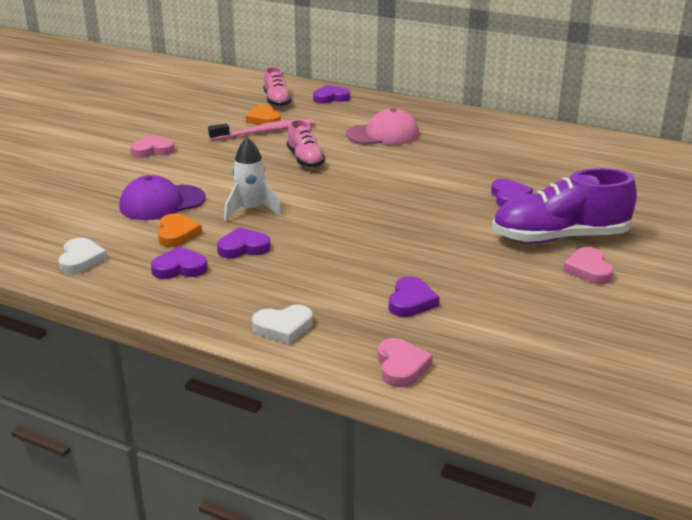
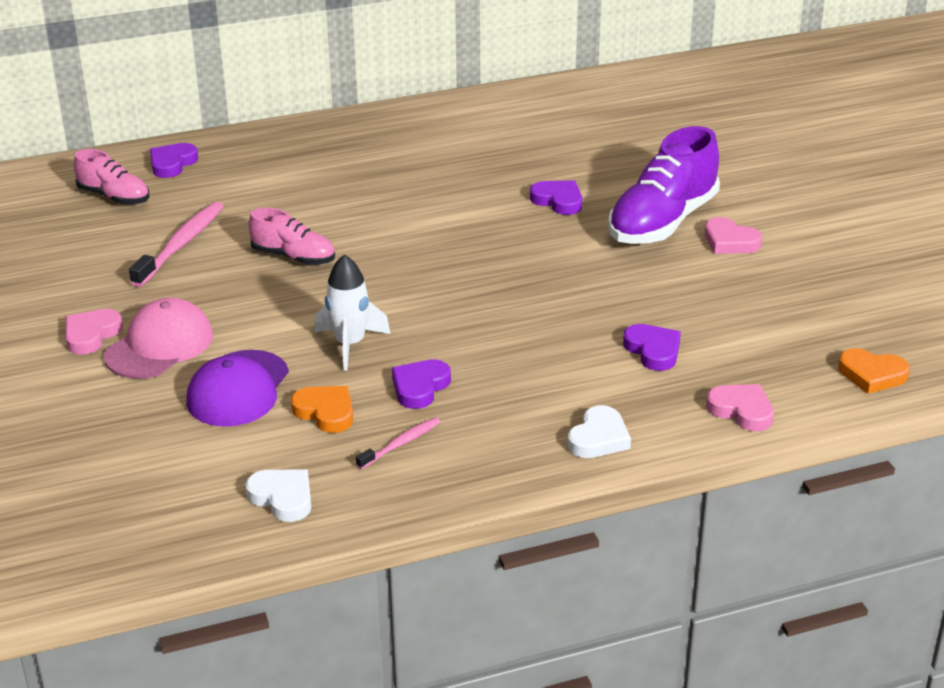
camera: 45 degrees left, 5 degrees up
purple heart [151,246,208,279] -> pink toothbrush [356,417,441,469]
orange heart [246,105,281,125] -> orange heart moved to [838,348,910,394]
pink cap [346,108,419,145] -> pink cap moved to [104,298,213,379]

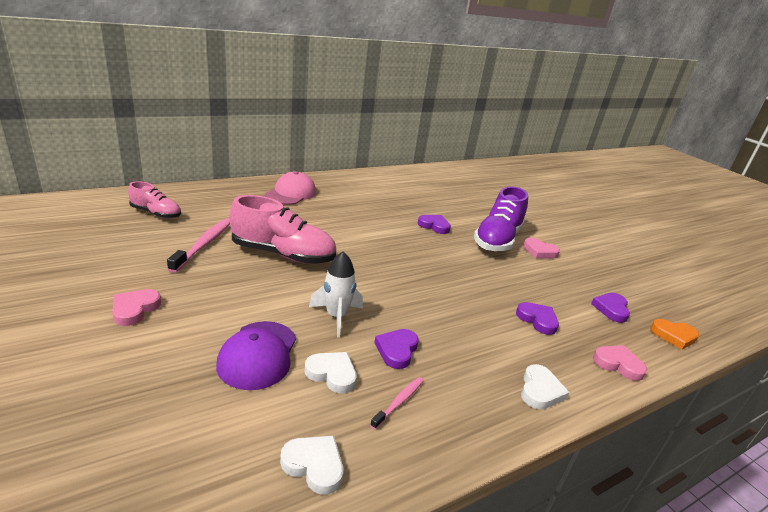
camera: 15 degrees left, 5 degrees down
pink cap [104,298,213,379] -> pink cap moved to [266,171,316,205]
purple heart [150,143,198,178] -> purple heart moved to [591,293,630,323]
pink shoe [248,208,335,265] -> pink shoe [230,195,336,264], size x1.76
orange heart [291,386,353,433] -> white heart [304,352,357,393]

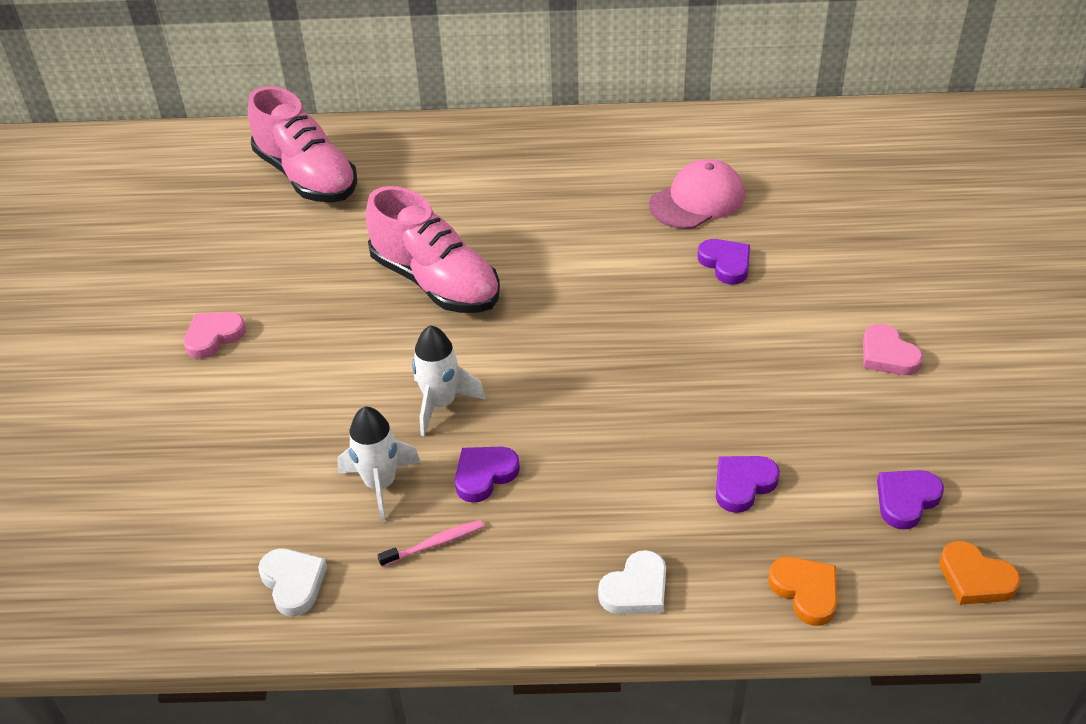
camera: 35 degrees right, 15 degrees up
pink shoe [128,181,181,219] -> pink shoe [248,86,357,202], size x1.76
pink toothbrush [167,218,230,273] -> none
purple cap [216,321,296,390] -> none
pink cap [266,171,316,205] -> pink cap moved to [649,159,745,229]
white heart [304,352,357,393] -> white rocket [337,407,421,522]
purple shoe [474,186,528,251] -> none
purple heart [516,302,559,335] -> purple heart turned 120 degrees counterclockwise [716,456,780,513]
pink heart [593,345,647,381] -> orange heart [768,557,837,626]

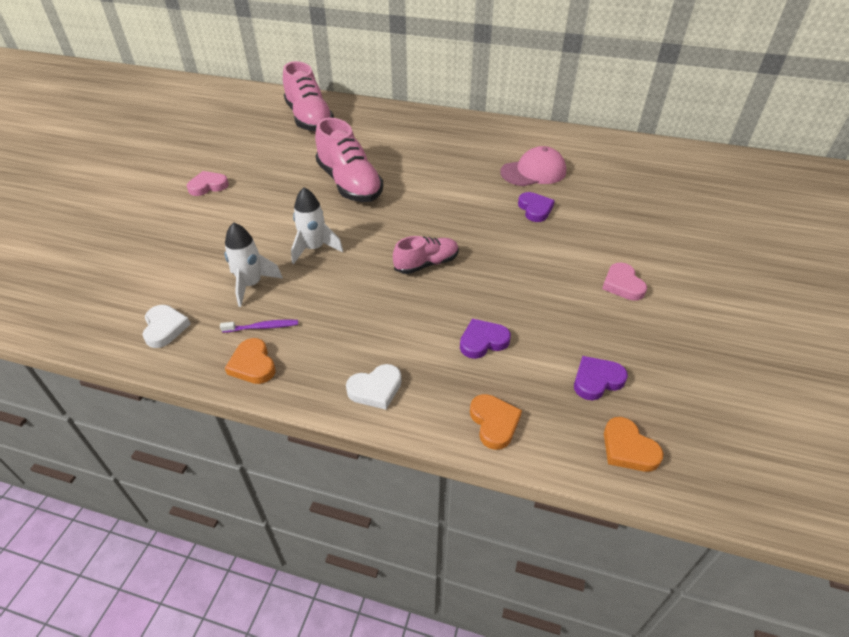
camera: 15 degrees right, 0 degrees up
pink toothbrush [377,520,484,567] -> purple toothbrush [220,319,298,333]
purple heart [455,447,520,503] -> none
none -> orange heart [225,338,276,384]
none -> pink shoe [393,236,459,274]

